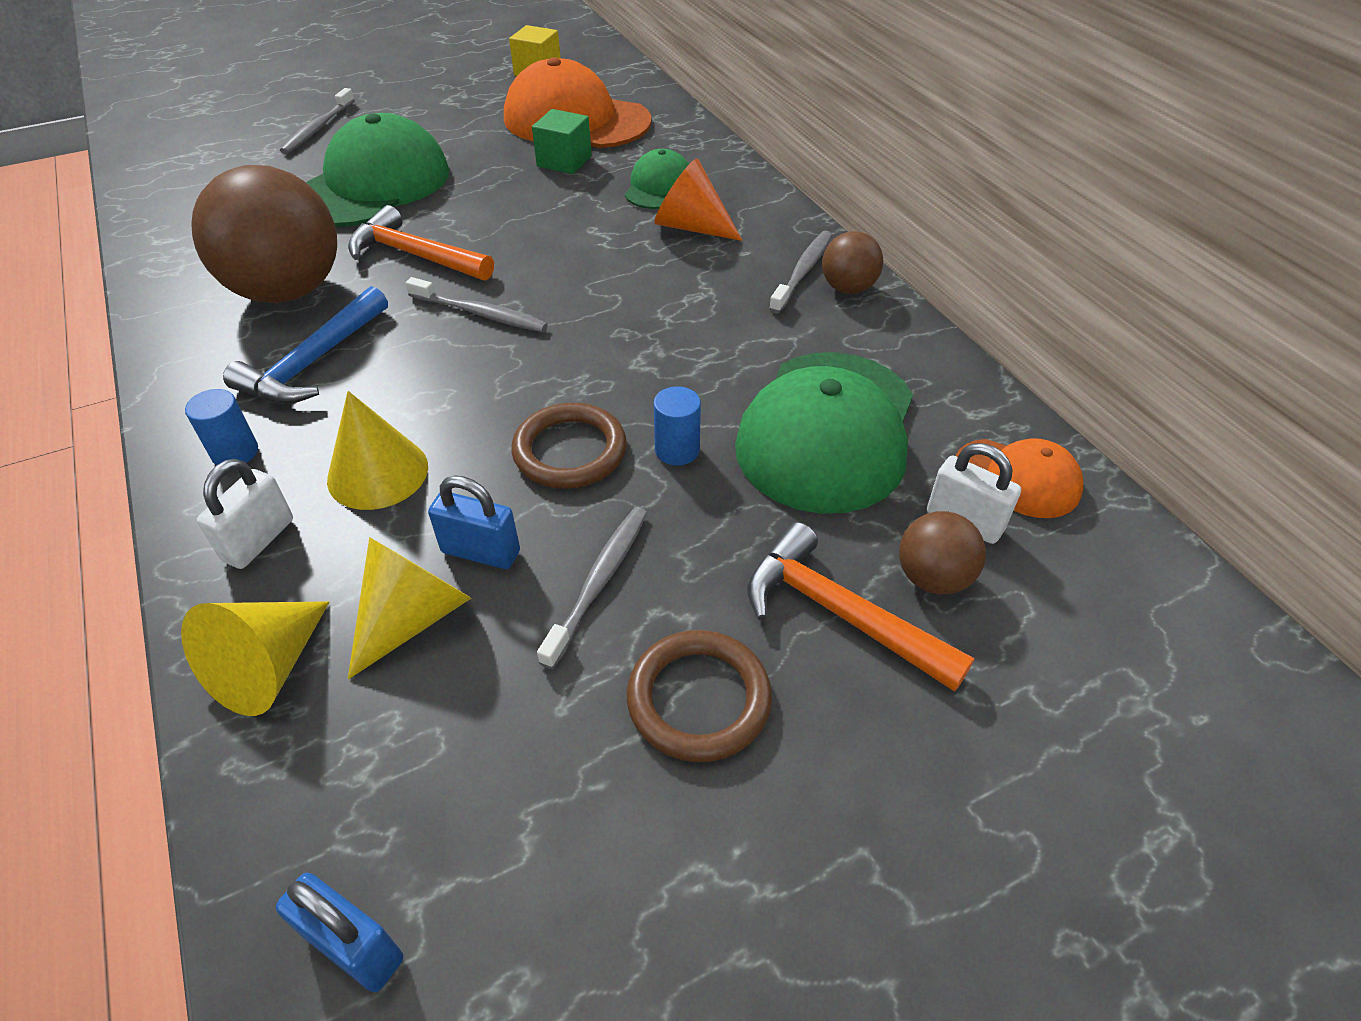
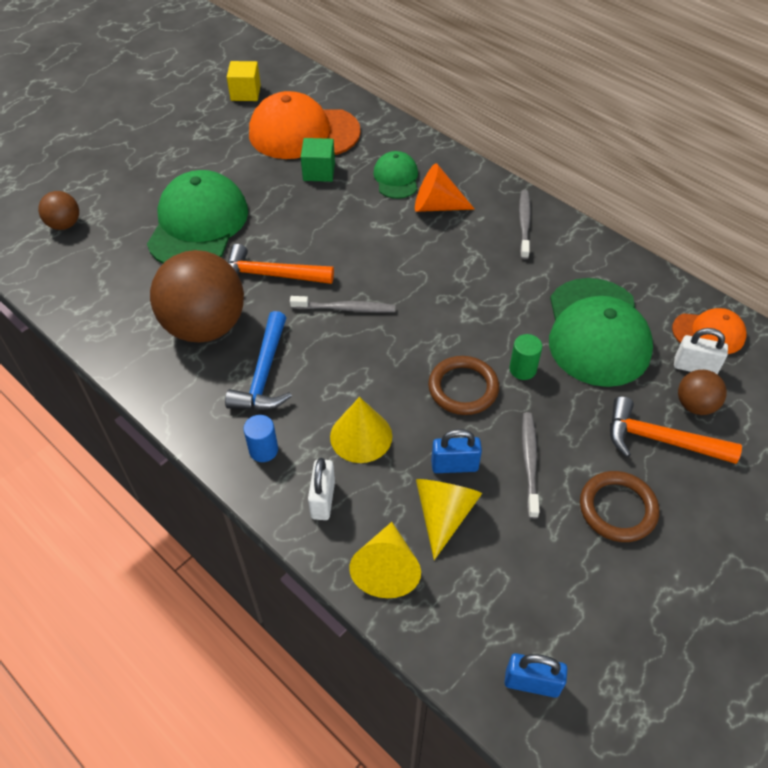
camera: 20 degrees left, 5 degrees up
grey toothbrush [280,88,355,154] -> none
blue cylinder [653,386,701,466] -> green cylinder [509,334,542,380]
brown ball [822,231,883,294] -> brown ball moved to [38,191,79,230]

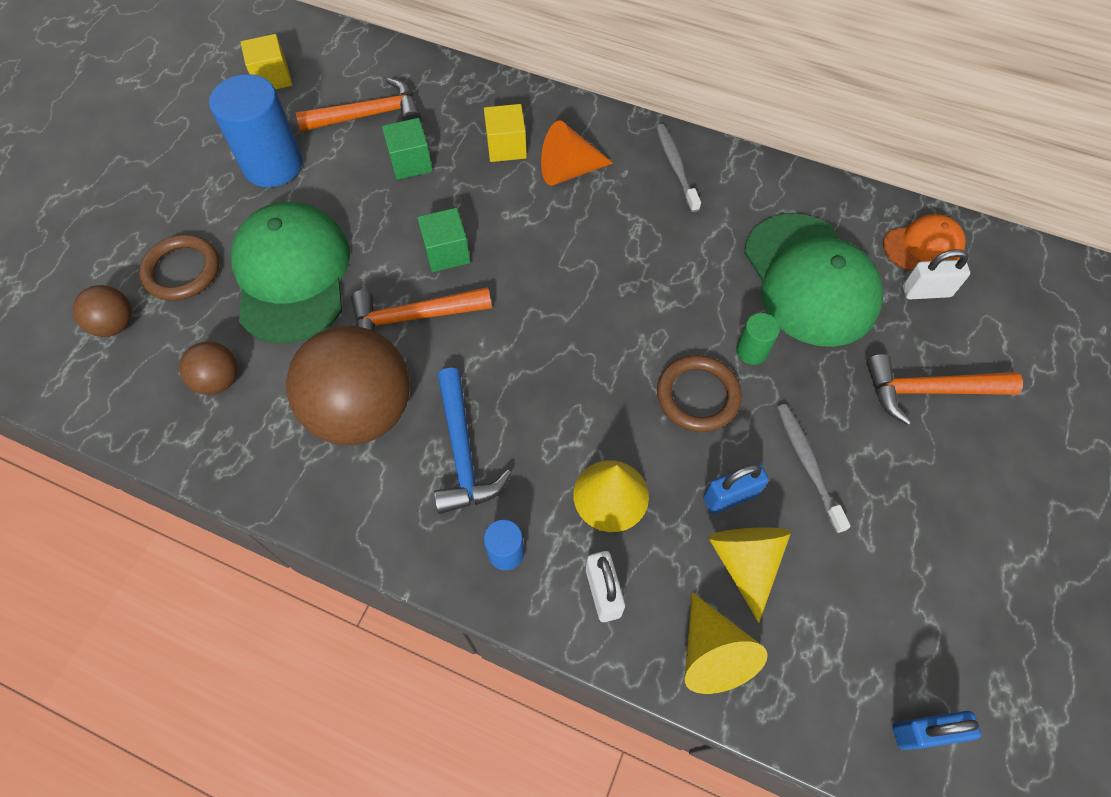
camera: 20 degrees left, 10 degrees up
orange cap [249,91,361,159] -> orange hammer [296,78,421,132]
grey toothbrush [290,296,395,313] -> none
green cap [373,151,418,199] -> yellow cube [484,104,527,162]
brown ring [580,471,659,542] -> brown ring moved to [139,234,219,301]
brown ball [678,370,727,415] -> brown ball moved to [179,341,238,395]
none -> blue cylinder [209,74,302,187]
none -> green cube [417,208,470,272]

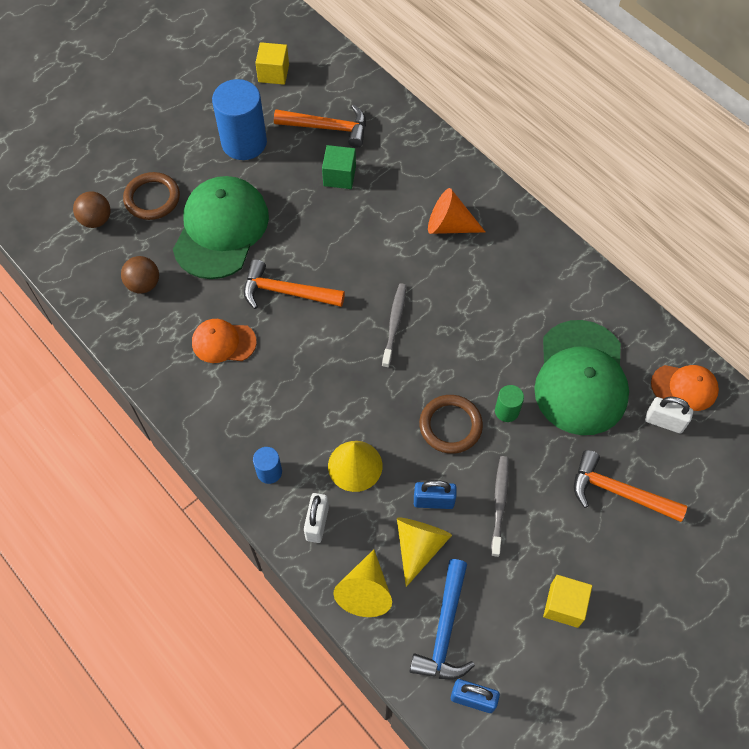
camera: 25 degrees right, 0 degrees up
brown ball [286,326,410,445] -> orange cap [192,319,257,363]
green cube [417,208,470,272] -> none
blue hammer [434,368,512,514] -> blue hammer moved to [410,559,475,679]
yellow cube [484,104,527,162] -> yellow cube moved to [543,575,592,628]
grey toothbrush [656,123,701,212] -> grey toothbrush moved to [382,283,406,368]

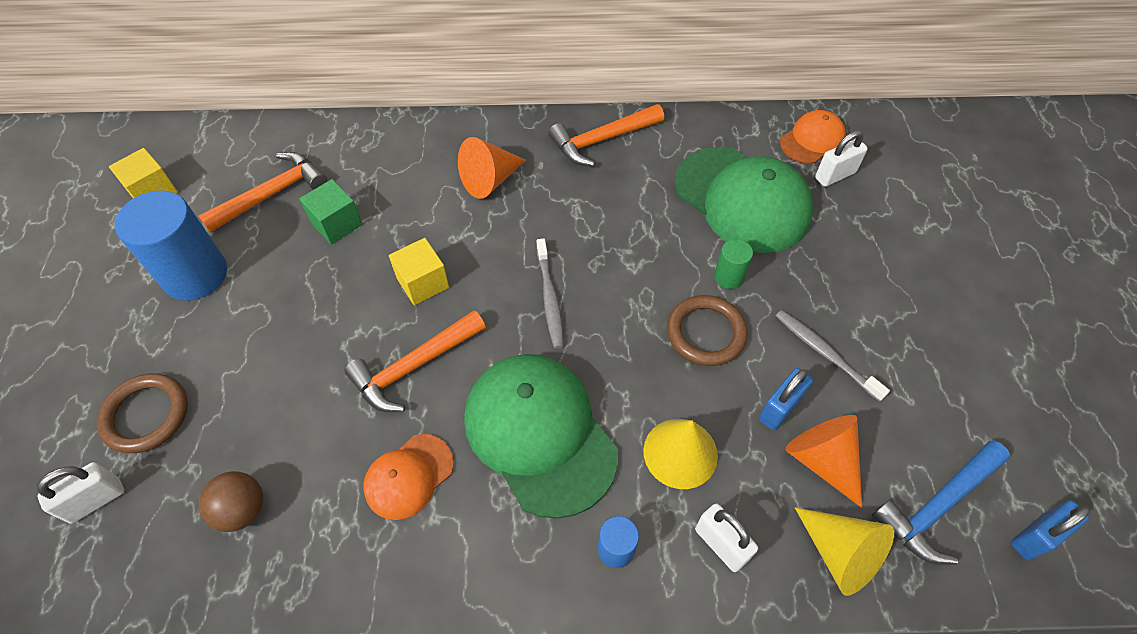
camera: 50 degrees left, 5 degrees down
brown ball [73,191,111,228] -> white padlock [37,462,124,523]
green cap [173,176,269,279] -> green cap moved to [464,354,618,519]
grey toothbrush [382,283,406,368] -> grey toothbrush turned 150 degrees counterclockwise [536,238,564,349]
yellow cone [397,517,452,587] -> orange cone [785,415,862,508]
blue hammer [410,559,475,679] -> blue hammer turned 90 degrees clockwise [872,440,1010,565]
yellow cube [543,575,592,628] -> yellow cube moved to [389,238,449,305]
orange hammer [574,450,687,522] -> orange hammer moved to [548,104,664,166]

